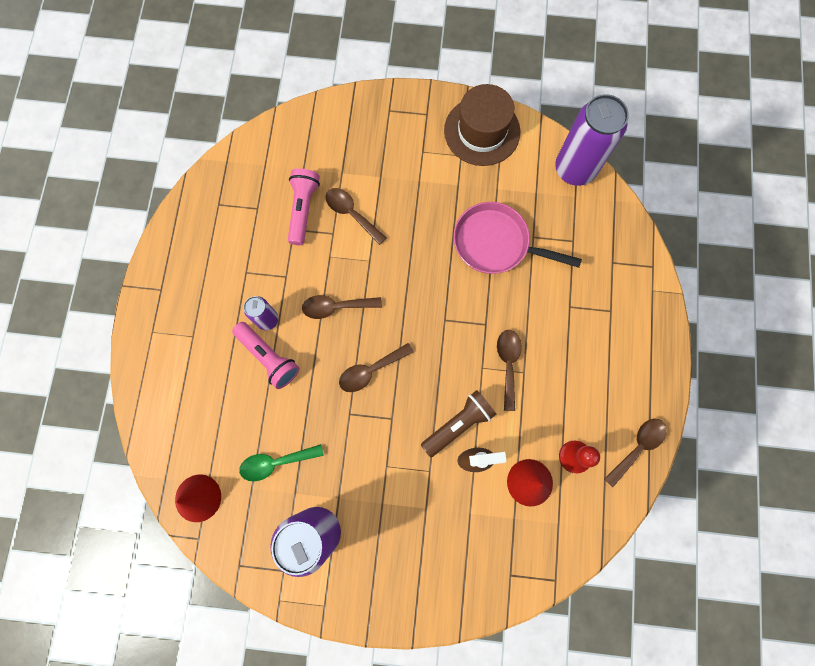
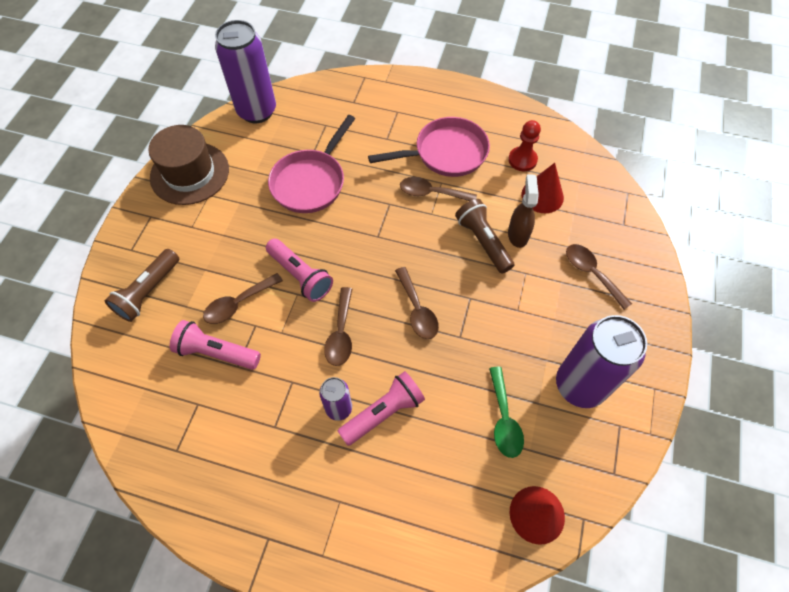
camera: 80 degrees left, 15 degrees down
brown spoon [604,419,667,487] -> brown spoon moved to [566,244,632,310]
none -> brown flashlight [105,249,179,322]
none -> pink flashlight [266,239,333,302]
none -> pink pan [368,117,490,177]

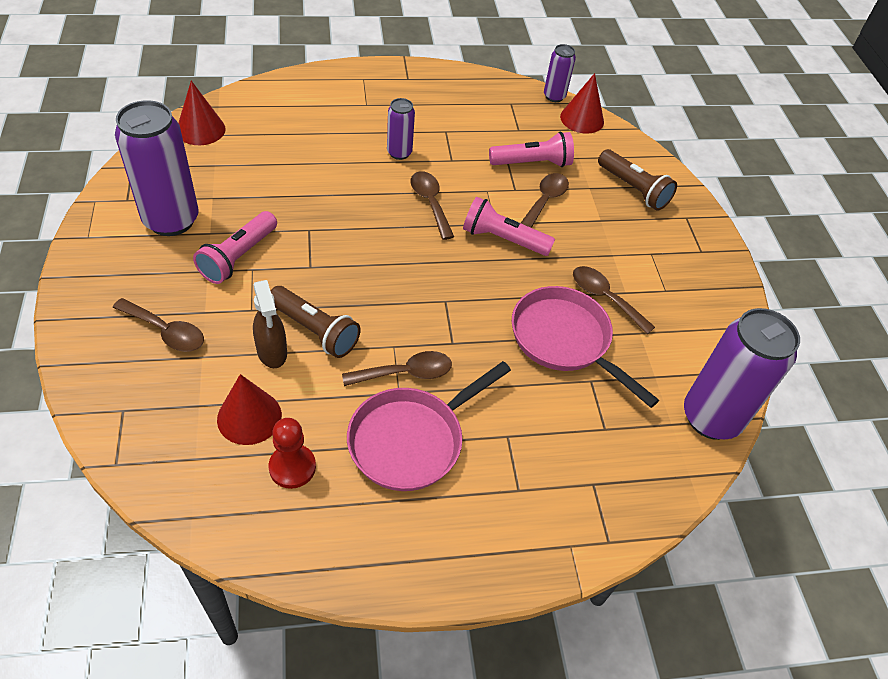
camera: 150 degrees right, 10 degrees down
brown flashlight [105,249,179,322] -> brown flashlight turned 135 degrees clockwise [598,149,677,211]
brown hat [148,125,229,205] -> none
pink pan [268,115,355,213] -> pink pan turned 45 degrees counterclockwise [512,286,659,408]
pink flashlight [338,371,425,446] -> pink flashlight moved to [193,211,277,284]
brown spoon [395,267,439,339] -> brown spoon moved to [573,266,655,334]
green spoon [489,367,524,458] -> none
none -> purple can [544,44,576,102]
none -> red cone [560,73,604,134]

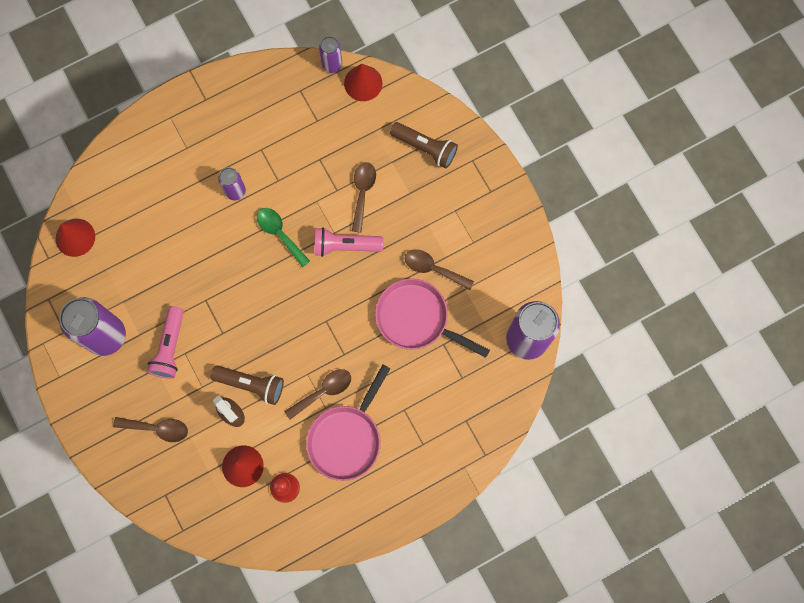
camera: 15 degrees left, 25 degrees up
brown spoon [410,171,454,240] -> green spoon [257,208,310,267]
pink flashlight [489,131,574,167] -> none

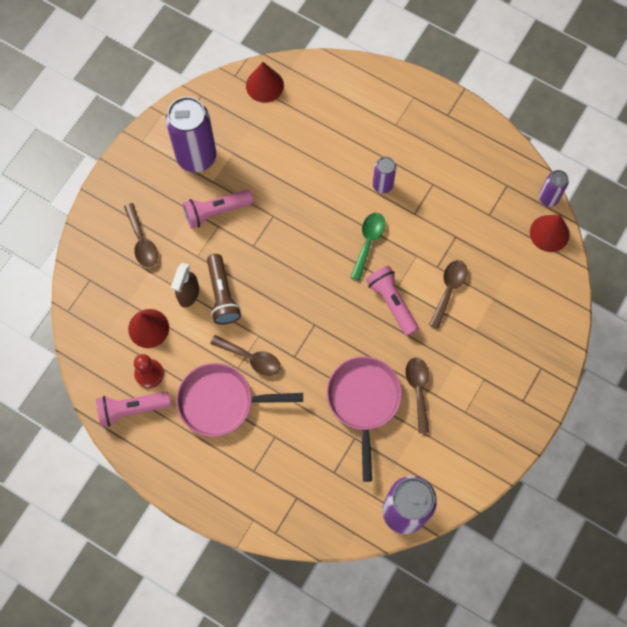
camera: 60 degrees right, 5 degrees down
brown spoon [352,162,376,233] -> brown spoon turned 45 degrees counterclockwise [429,260,467,329]
brown flashlight [390,122,458,168] -> none
none -> pink flashlight [96,391,171,427]

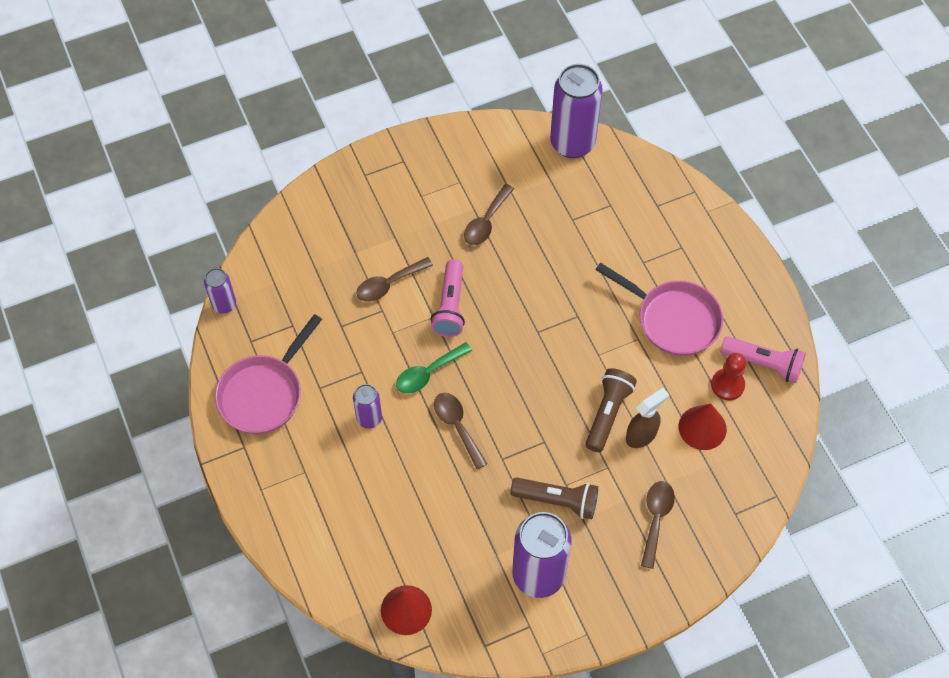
camera: 145 degrees left, 10 degrees down
pink flashlight [183,189,254,229] -> brown flashlight [510,477,598,519]
brown spoon [210,335,281,376] -> brown spoon moved to [434,393,487,469]
pink pan [327,356,402,482] -> pink pan moved to [215,314,322,434]
red cone [530,215,570,252] -> none

